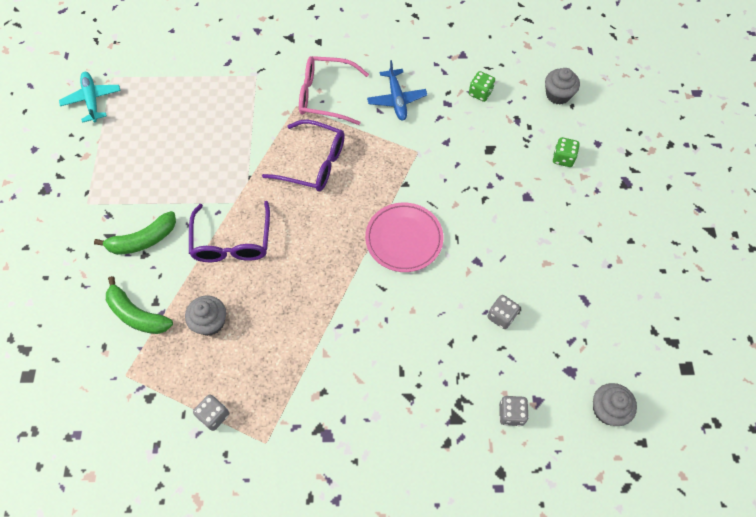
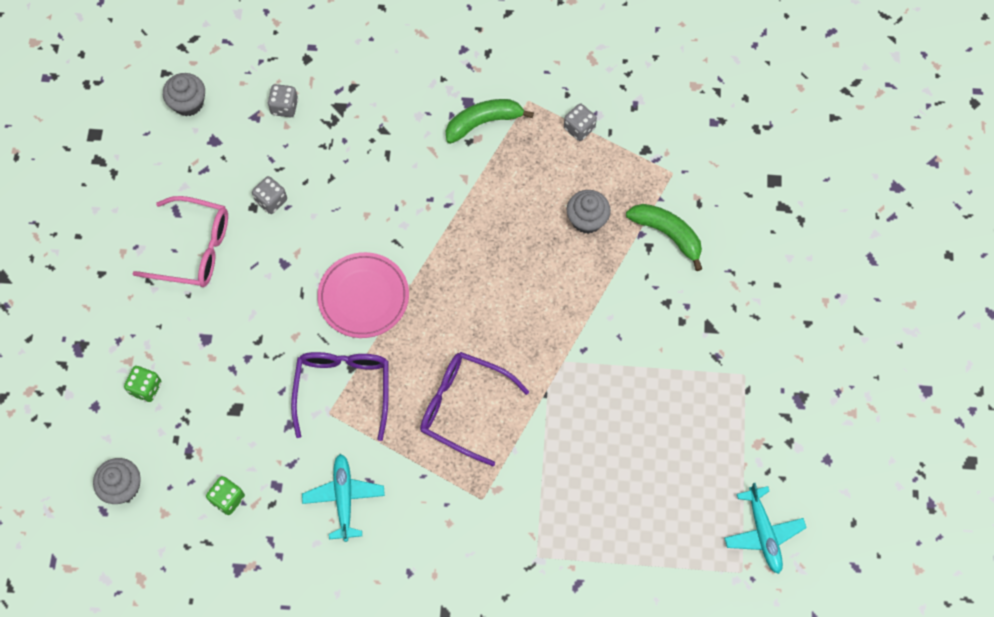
camera: 175 degrees left, 5 degrees up
green banana [94,211,176,255] -> green banana moved to [446,99,534,144]
purple glasses [189,201,270,262] -> purple glasses moved to [291,352,389,441]
pink glasses [299,56,369,125] -> pink glasses moved to [133,196,228,287]
blue plane [367,60,427,120] -> turquoise plane [302,454,385,542]

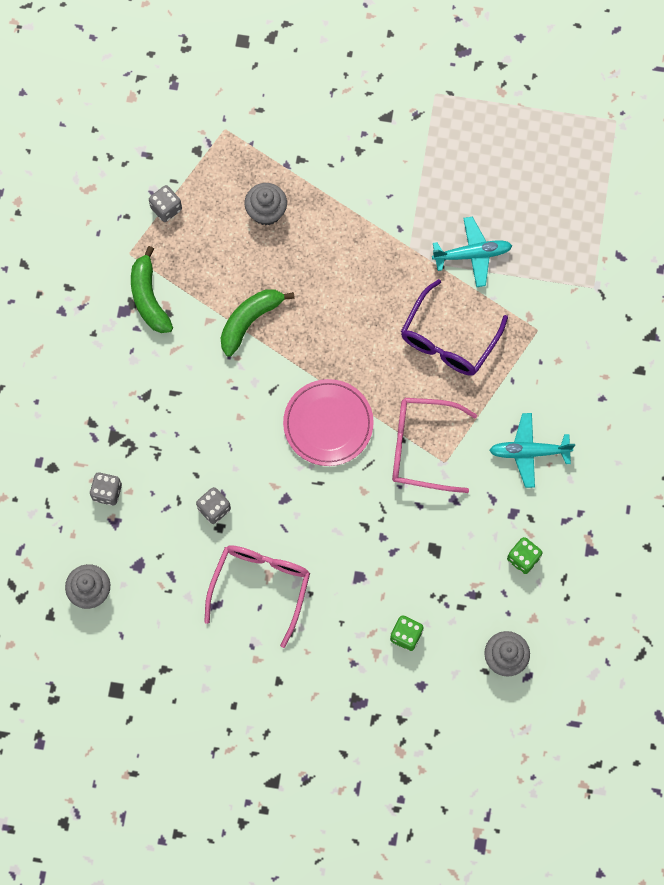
camera: 85 degrees left, 5 degrees up
purple glasses [291,352,389,441] -> pink glasses [392,398,477,493]
green banana [626,204,702,271] -> green banana moved to [221,289,295,357]
turquoise plane [724,483,807,574] -> turquoise plane moved to [432,217,512,287]

